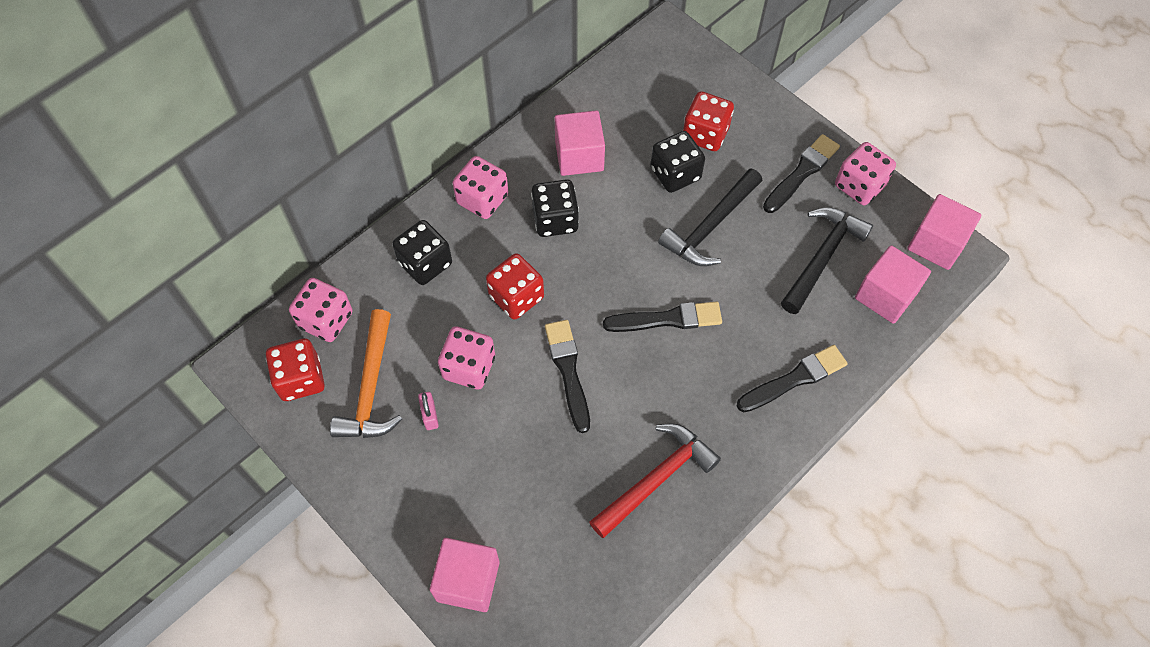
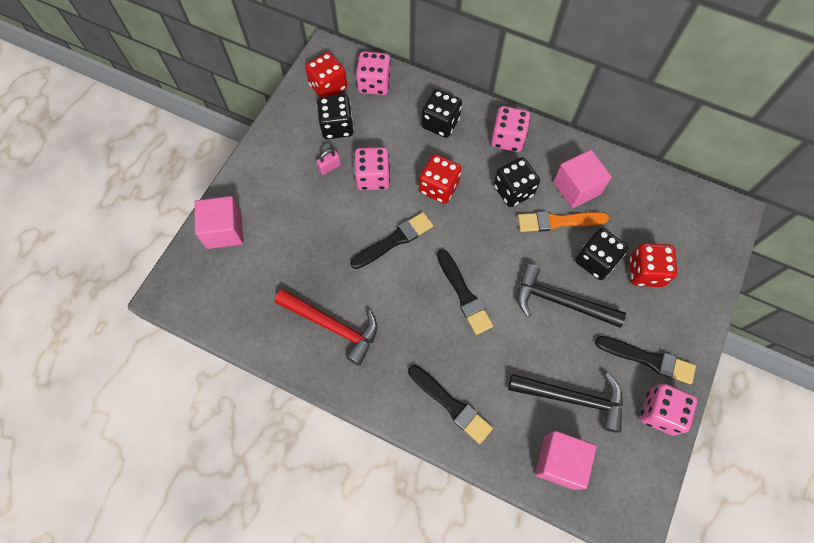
camera: 70 degrees right, 5 degrees up
orange hammer [330,309,402,438] -> black dice [317,95,354,139]
pink cube [907,194,981,270] -> none
none -> orange brush [518,211,609,232]

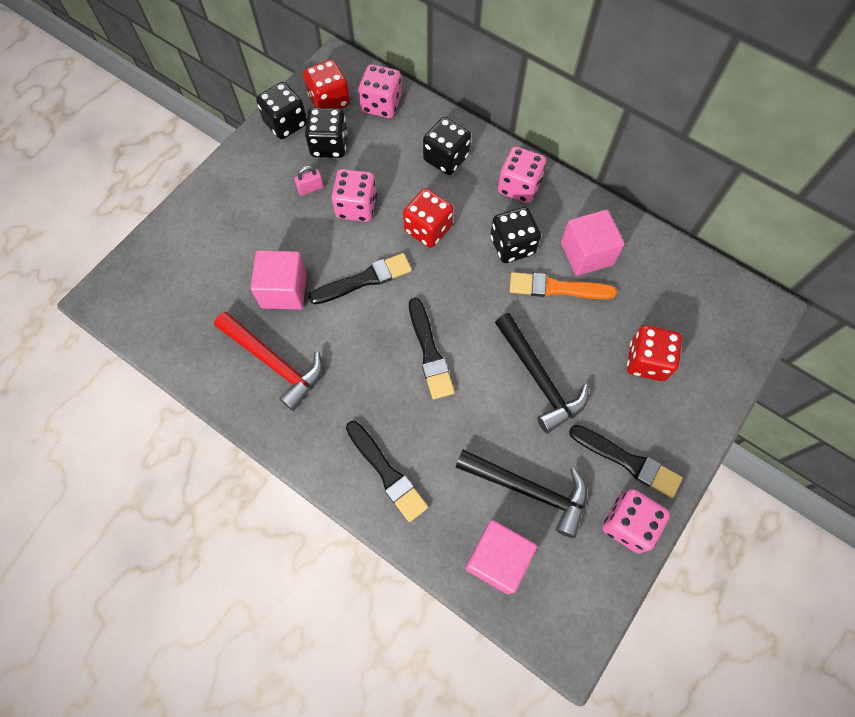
camera: 10 degrees right, 0 degrees up
pink cube [194,196,243,249] -> pink cube moved to [251,250,307,310]
black hammer [517,264,626,328] -> black hammer turned 150 degrees counterclockwise [495,313,588,433]
black dice [575,228,628,280] -> black dice moved to [256,82,307,139]

